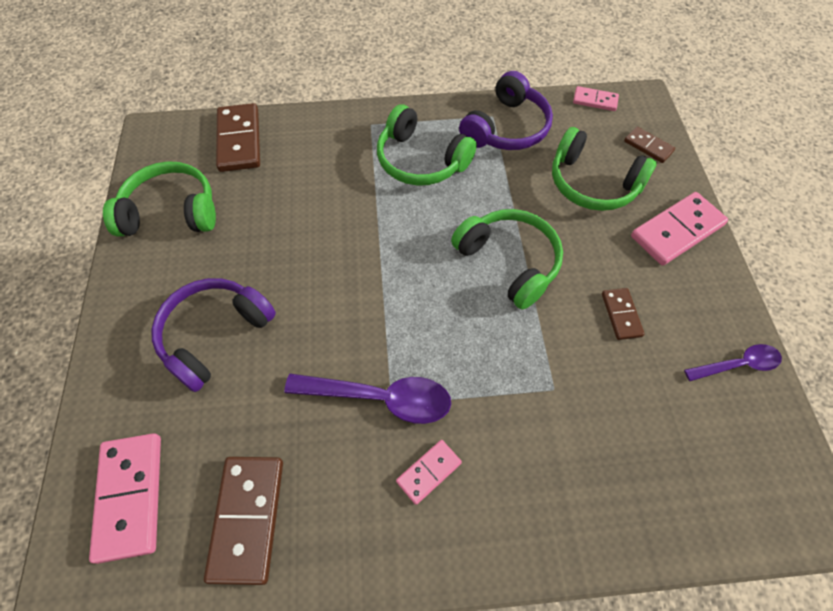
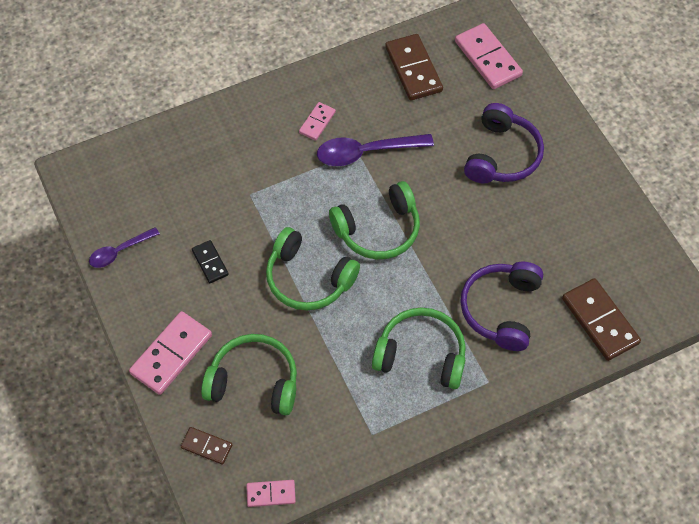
camera: 160 degrees right, 0 degrees up
green headphones [103,161,216,237] -> green headphones moved to [329,181,420,259]
purple headphones [459,71,553,150] -> purple headphones moved to [460,262,543,351]
brown domino [602,288,645,340] -> black domino [192,240,229,283]

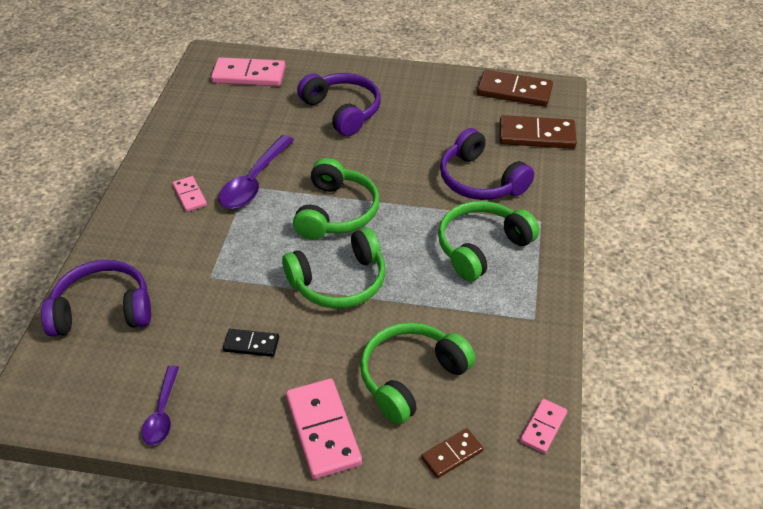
camera: 55 degrees left, 15 degrees down
brown domino [385,34,443,100] -> brown domino moved to [477,70,553,106]
none -> purple headphones [41,260,151,337]

